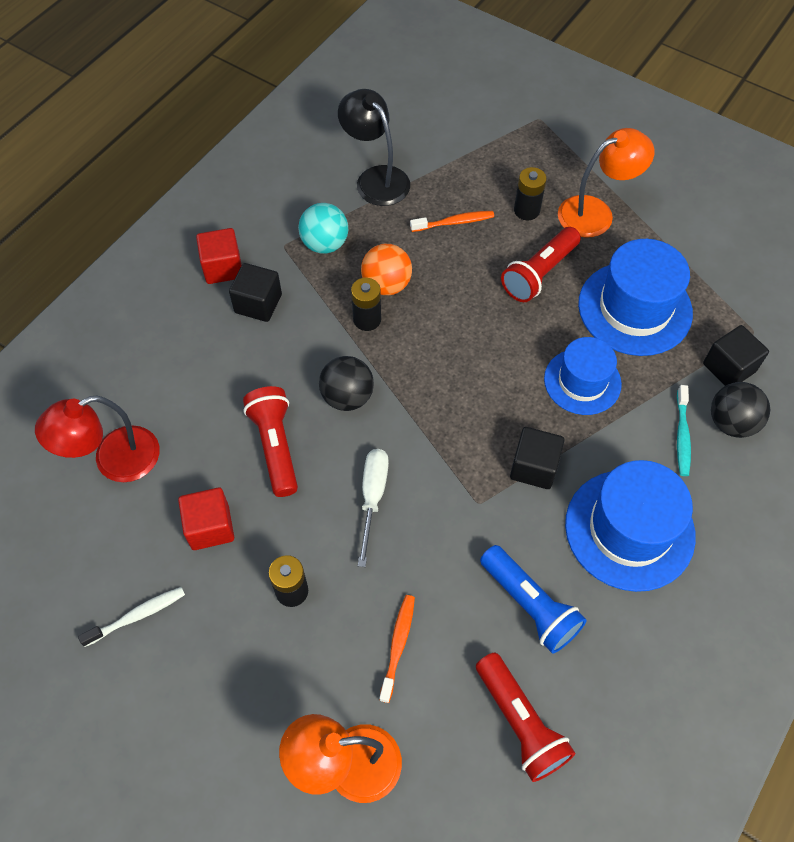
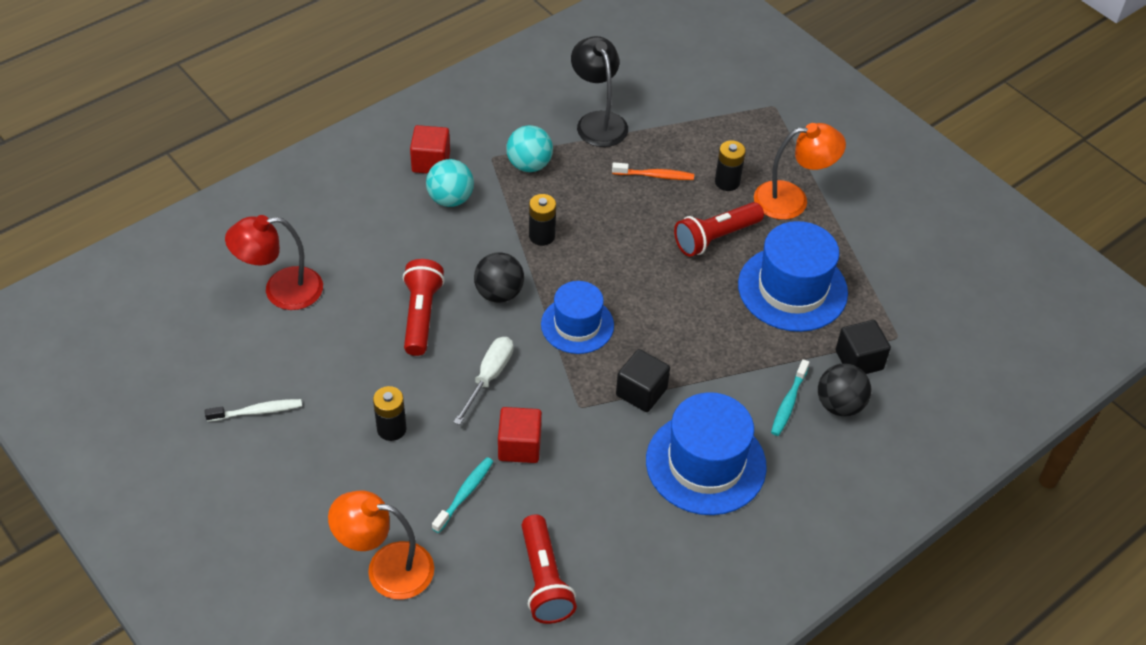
camera: 15 degrees right, 10 degrees down
red cube [178,487,234,550] -> red cube moved to [498,407,542,463]
black cube [229,263,282,322] -> turquoise ball [426,159,474,207]
orange ball [361,244,412,295] -> none
orange toothbrush [379,595,415,703] -> turquoise toothbrush [432,457,493,533]
blue flashlight [480,545,587,654] -> none
blue hat [544,337,622,415] -> blue hat moved to [541,281,614,354]

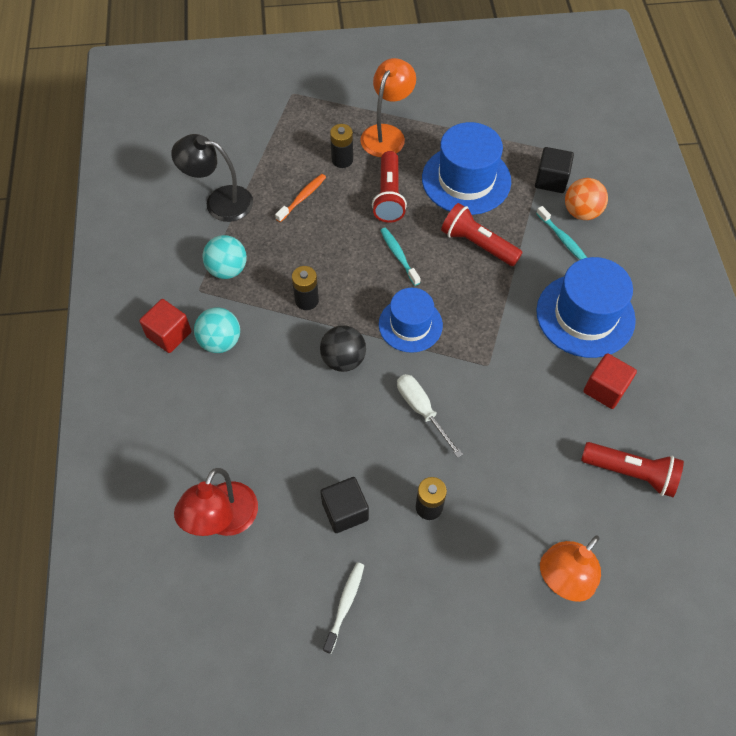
camera: 55 degrees left, 10 degrees up
red flashlight [403,259,445,356] -> red flashlight moved to [441,203,523,266]
turquoise toothbrush [432,457,493,533] -> turquoise toothbrush moved to [380,228,420,286]
red cube [498,407,542,463] -> red cube moved to [583,353,637,409]
black cube [616,349,670,412] -> black cube moved to [320,477,369,533]
black ball [818,364,871,416] -> orange ball [565,178,608,220]

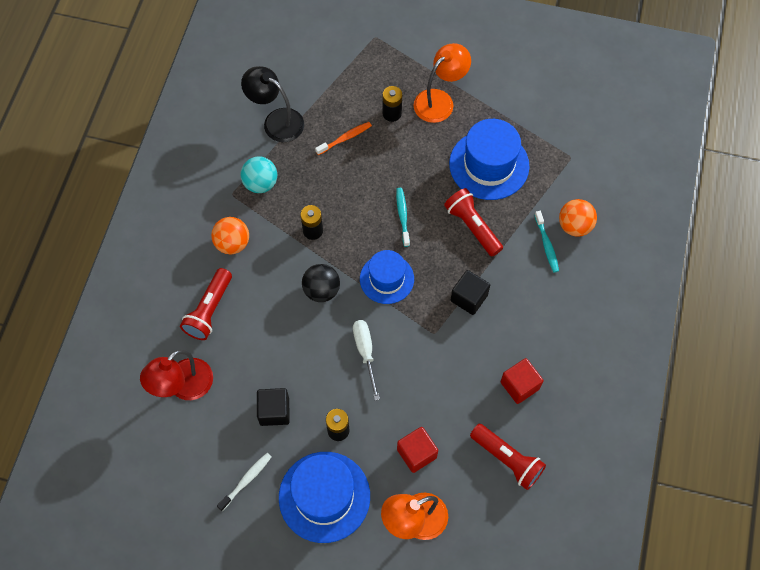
camera: 20 degrees right, 5 degrees up
red cube [139,299,191,353] -> red cube moved to [397,427,438,473]
turquoise ball [194,307,240,353] -> orange ball [211,217,249,254]
red flashlight [372,151,407,223] -> red flashlight moved to [180,268,232,340]
black cube [535,147,574,193] -> black cube moved to [451,270,490,315]
blue hat [536,257,636,358] -> blue hat moved to [279,452,370,543]

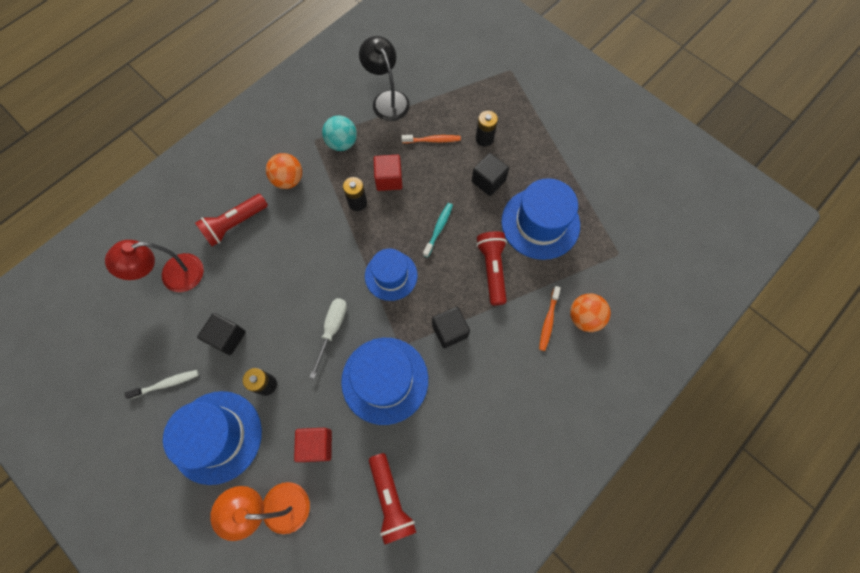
camera: 30 degrees right, 5 degrees up
black ball [302,264,340,302] -> none
orange lamp [414,43,471,123] -> none
red cube [501,358,544,404] -> red cube moved to [374,155,402,191]
turquoise toothbrush [534,211,559,272] -> orange toothbrush [539,286,561,351]
none -> blue hat [341,338,428,425]
none -> black cube [472,153,509,196]

